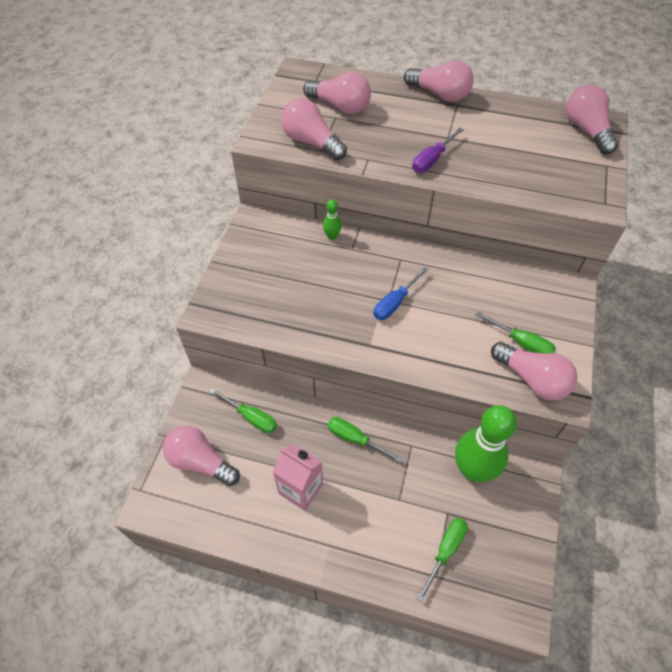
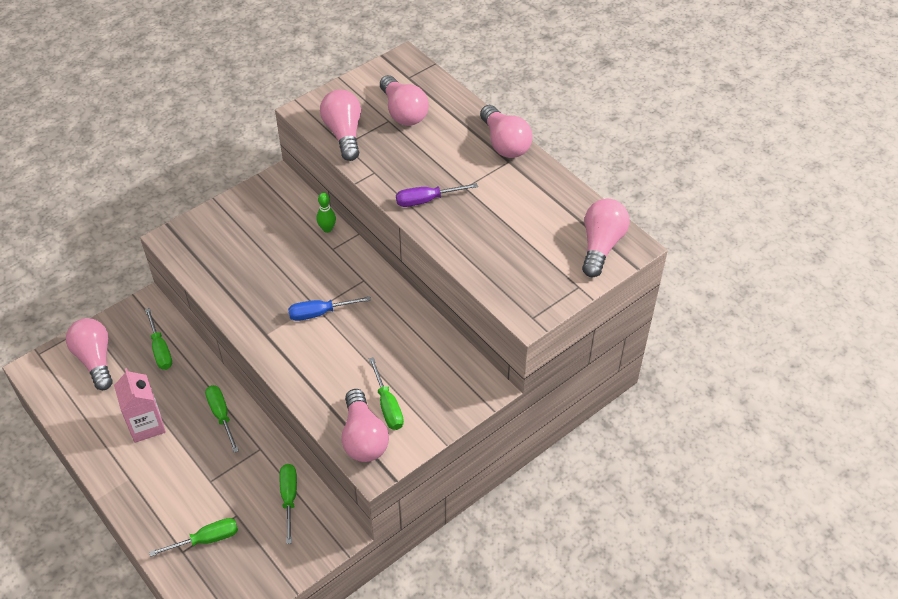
camera: 35 degrees right, 5 degrees down
green bowling pin [455,405,517,482] -> green screwdriver [280,464,297,544]

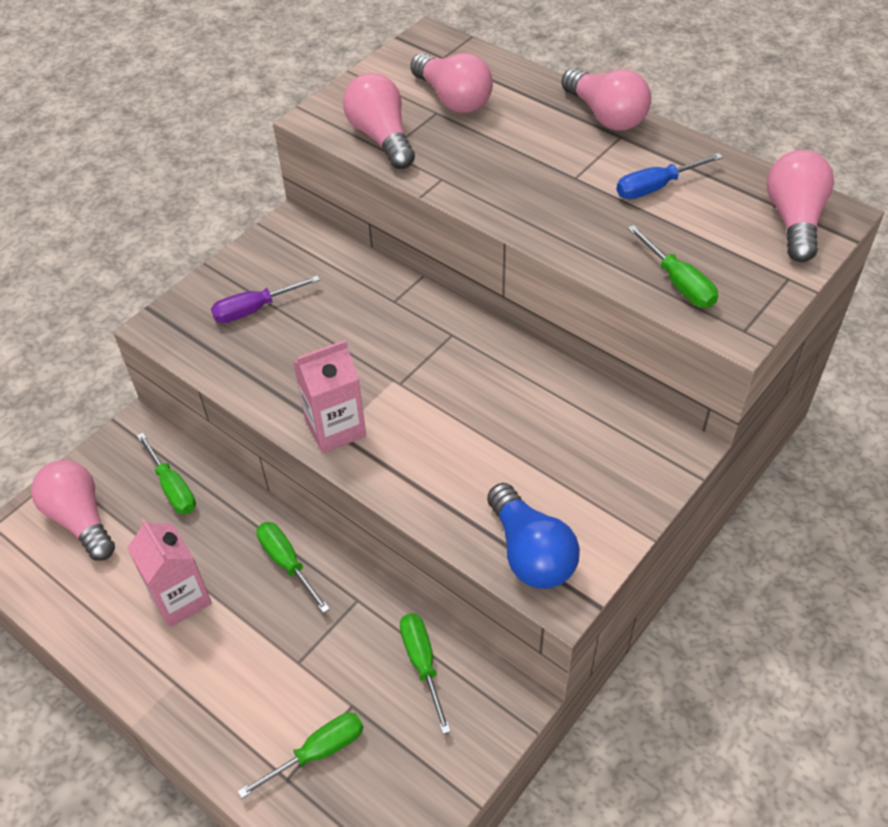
camera: 10 degrees left, 0 degrees up
blue screwdriver [288,296,371,321] -> blue screwdriver moved to [617,153,723,199]
green bowling pin [317,193,336,233] -> none
pink light bulb [341,389,389,462] -> blue light bulb [487,483,580,589]
green screwdriver [369,357,404,430] -> green screwdriver moved to [627,225,718,308]
purple screwdriver [396,183,478,207] -> purple screwdriver moved to [211,275,320,323]
none -> pink carton [293,340,366,453]

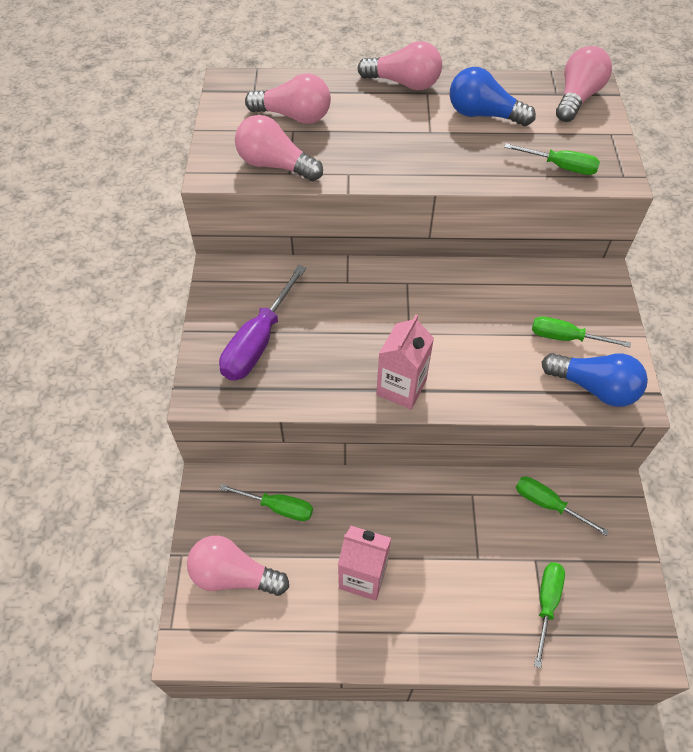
camera: 40 degrees left, 5 degrees up
purple screwdriver [211,275,320,323] -> purple screwdriver [219,265,306,380], size x1.58
green screwdriver [257,522,330,613] -> green screwdriver moved to [532,316,631,347]
blue screwdriver [617,153,723,199] -> blue light bulb [450,67,536,126]
pink light bulb [767,150,834,262] -> pink light bulb turned 60 degrees clockwise [556,46,612,122]

